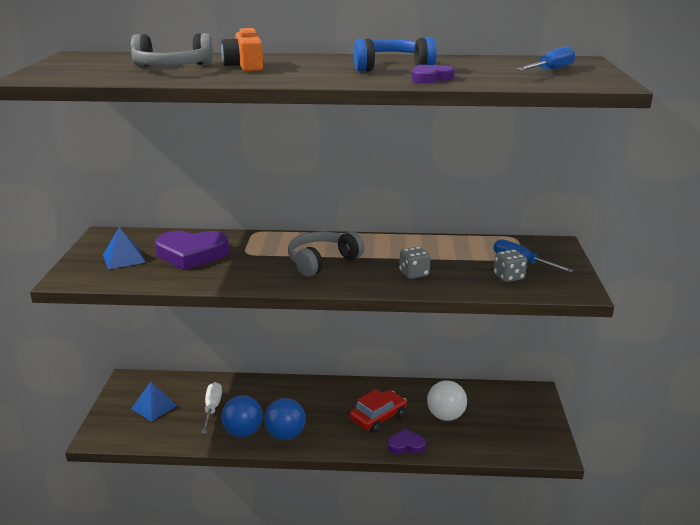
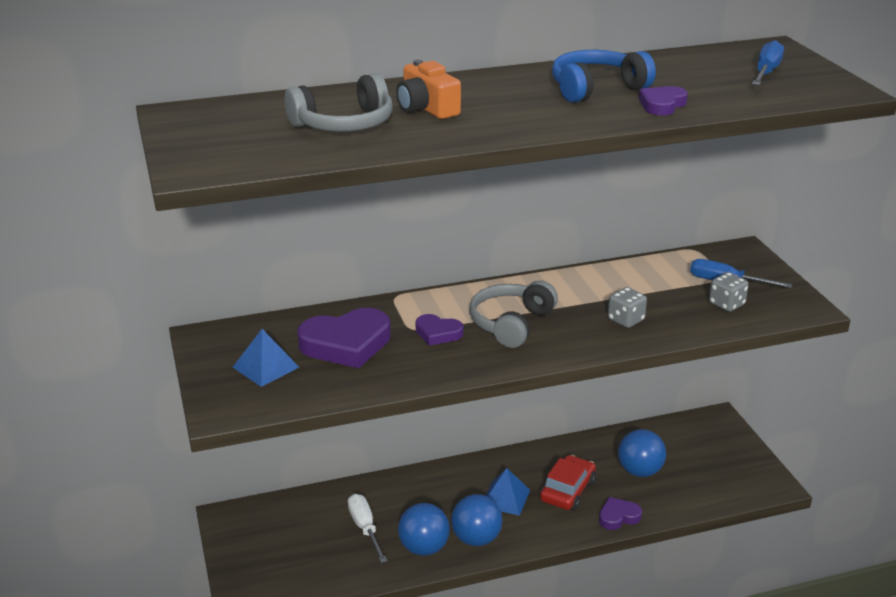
camera: 20 degrees left, 5 degrees up
blue pyramid [131,382,177,422] -> blue pyramid moved to [486,468,530,516]
white ball [427,380,467,421] -> blue ball [618,429,666,477]
none -> purple heart [416,314,464,346]

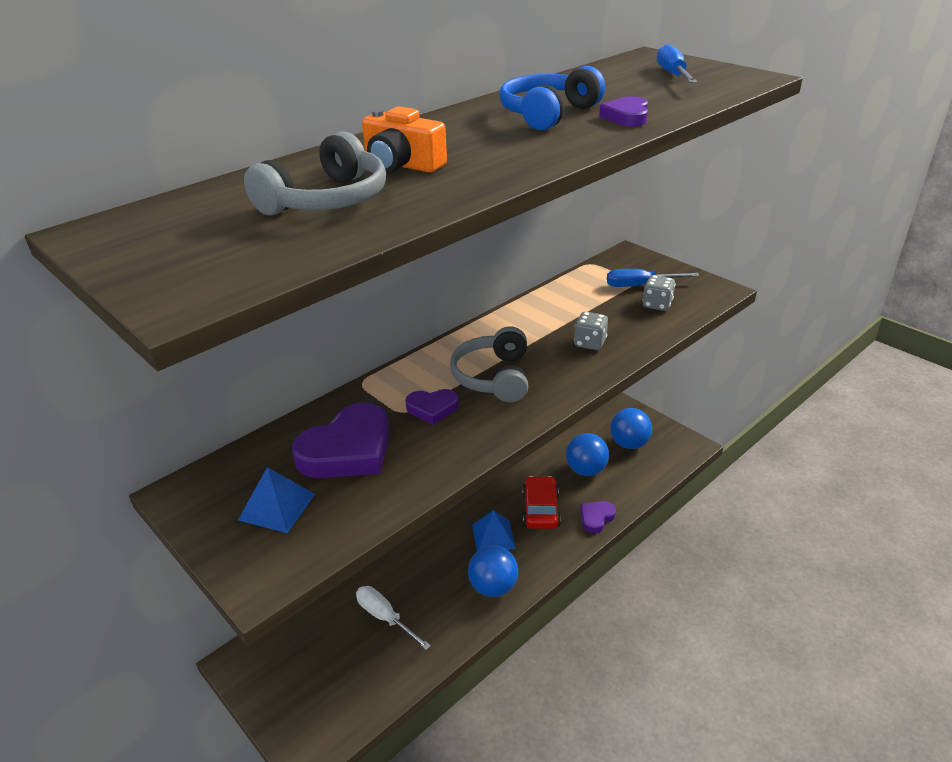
camera: 25 degrees left, 5 degrees up
blue ball [398,503,450,556] -> blue ball moved to [610,408,652,449]

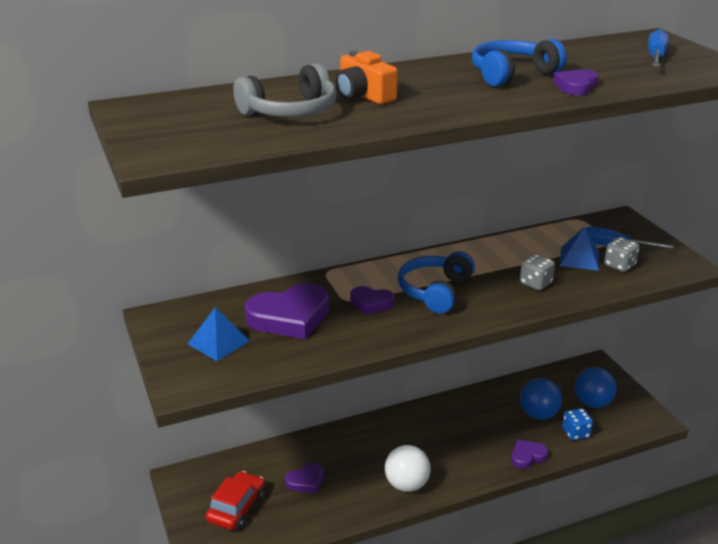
camera: 20 degrees right, 5 degrees down
white screwdriver [356,586,431,650] -> purple heart [285,462,324,493]
grey headphones [450,326,528,402] -> blue headphones [398,251,475,313]
blue ball [468,545,518,597] -> white ball [385,445,431,492]
blue pyramid [472,510,516,551] -> blue pyramid moved to [560,226,599,271]
red car [522,476,561,529] -> red car moved to [206,471,265,530]
none -> blue dice [562,408,593,440]

